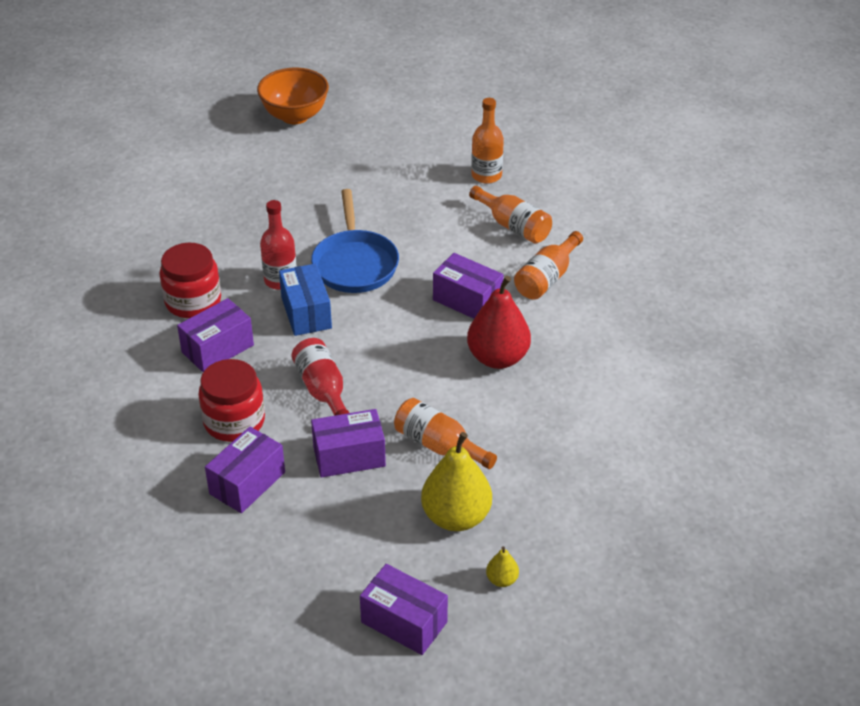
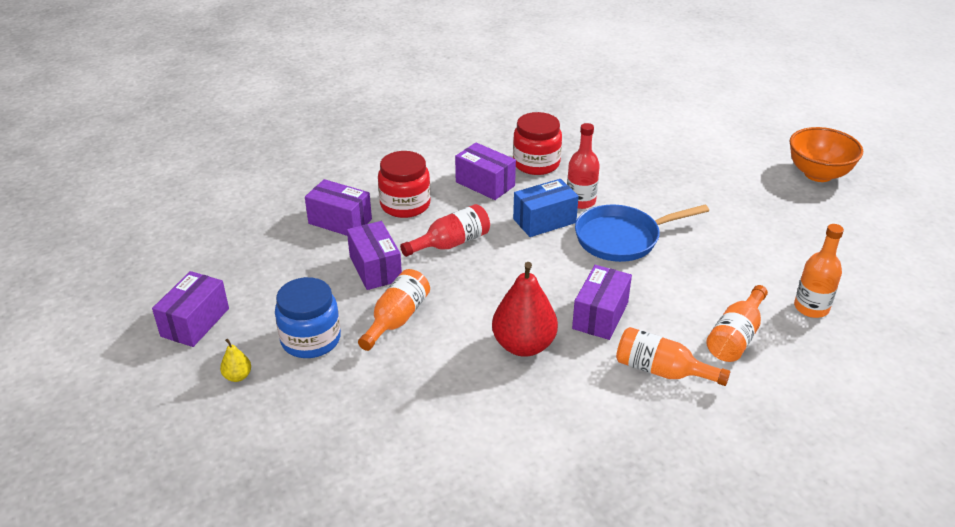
camera: 80 degrees right, 5 degrees down
yellow pear [421,432,492,531] -> blue jar [275,277,341,358]

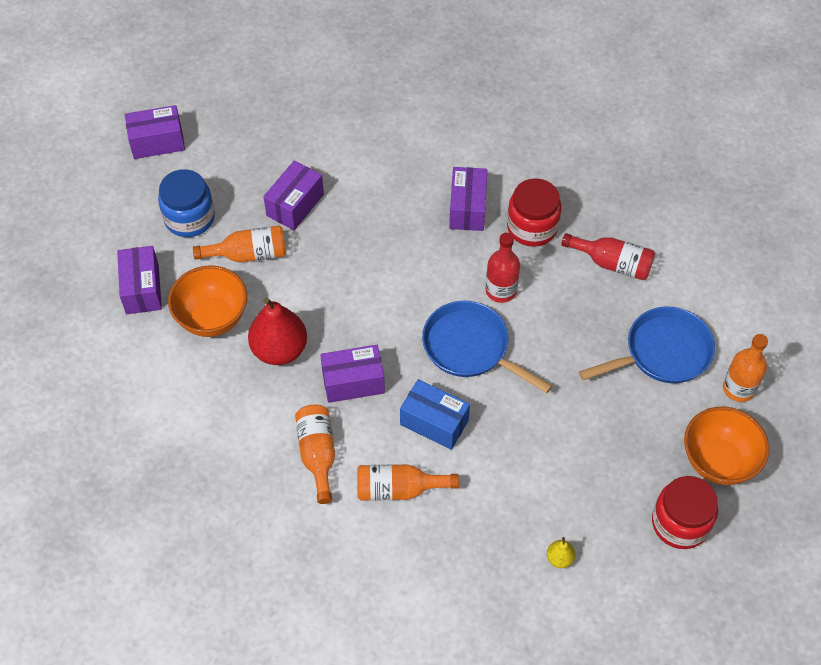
camera: 55 degrees right, 20 degrees up
yellow pear [220,339,251,382] -> yellow pear moved to [547,537,575,568]
purple box [305,179,372,236] -> purple box moved to [117,246,162,314]
red jar [378,151,431,218] -> red jar moved to [652,476,718,549]
red bottle [400,204,490,257] -> red bottle moved to [561,233,655,280]
blue box [513,179,579,237] -> blue box moved to [400,379,470,450]
orange bottle [794,224,844,318] -> orange bottle moved to [723,334,768,402]
none -> orange bowl [168,265,247,337]
none -> blue pan [579,307,715,383]

